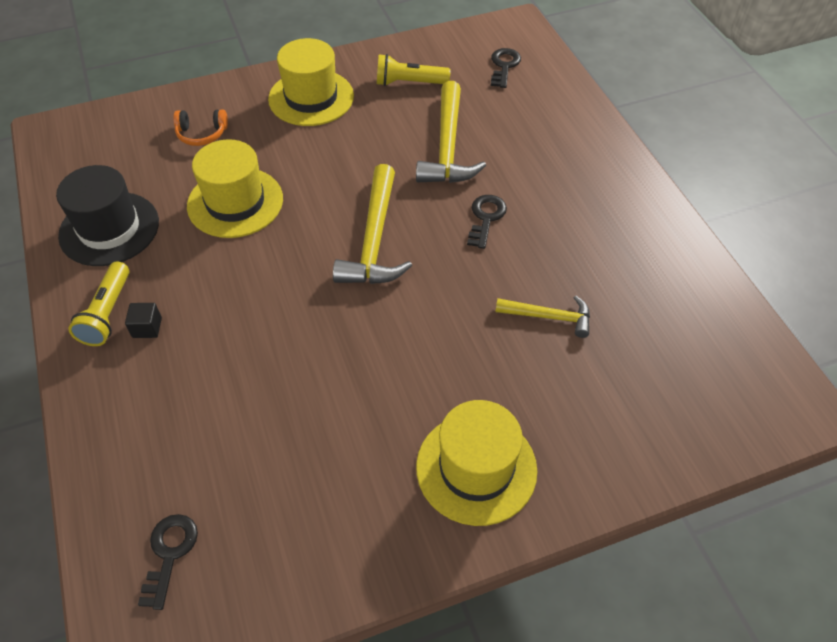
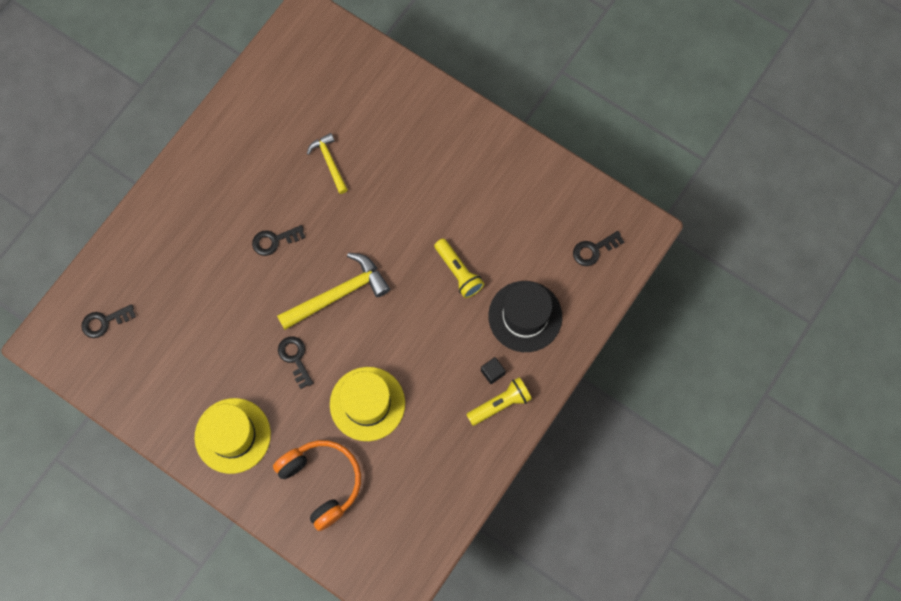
camera: 125 degrees left, 20 degrees up
black hat [56,165,159,266] -> black hat moved to [488,281,562,352]
orange headphones [173,109,228,146] -> orange headphones [273,440,361,531], size x1.86
yellow flashlight [377,54,450,86] -> yellow flashlight moved to [434,239,484,298]
yellow hammer [416,81,486,183] -> none
yellow hat [416,400,537,526] -> none
none -> black key [278,336,313,389]

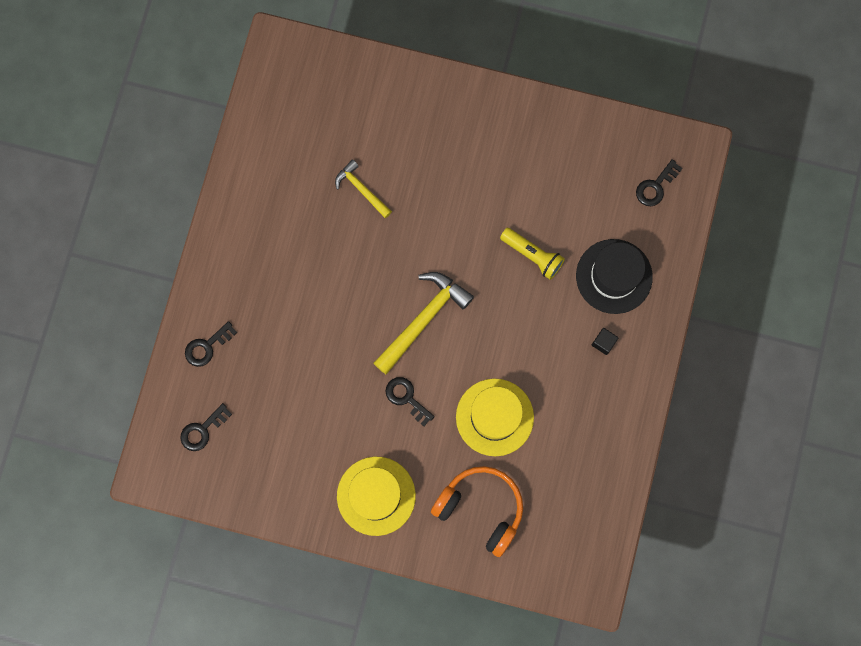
camera: 20 degrees left, 5 degrees up
black key [252,225,306,256] -> black key moved to [185,321,237,367]
yellow flashlight [466,377,532,426] -> none

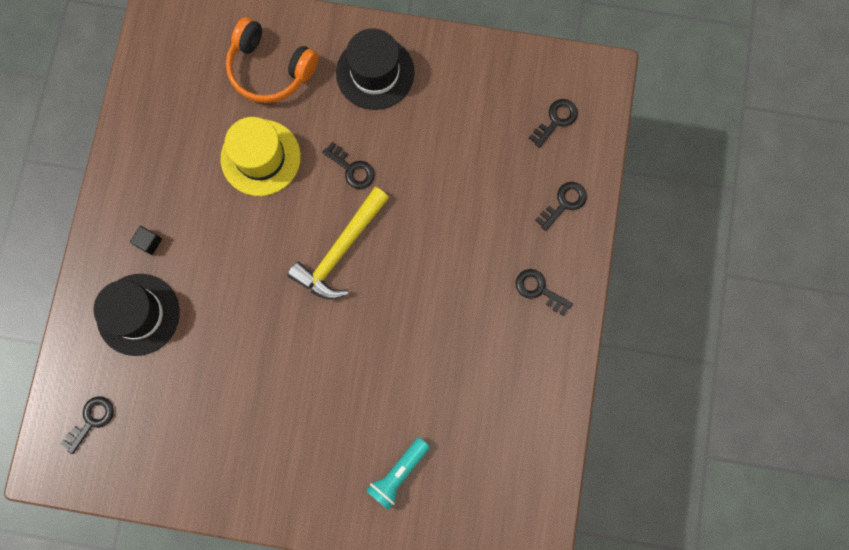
camera: 175 degrees right, 0 degrees up
yellow hammer [335,159,392,218] -> none
yellow hat [337,457,416,536] -> black hat [336,28,414,110]
yellow flashlight [500,228,565,280] -> none
none -> turquoise flashlight [366,438,430,510]
none -> black key [516,269,573,316]

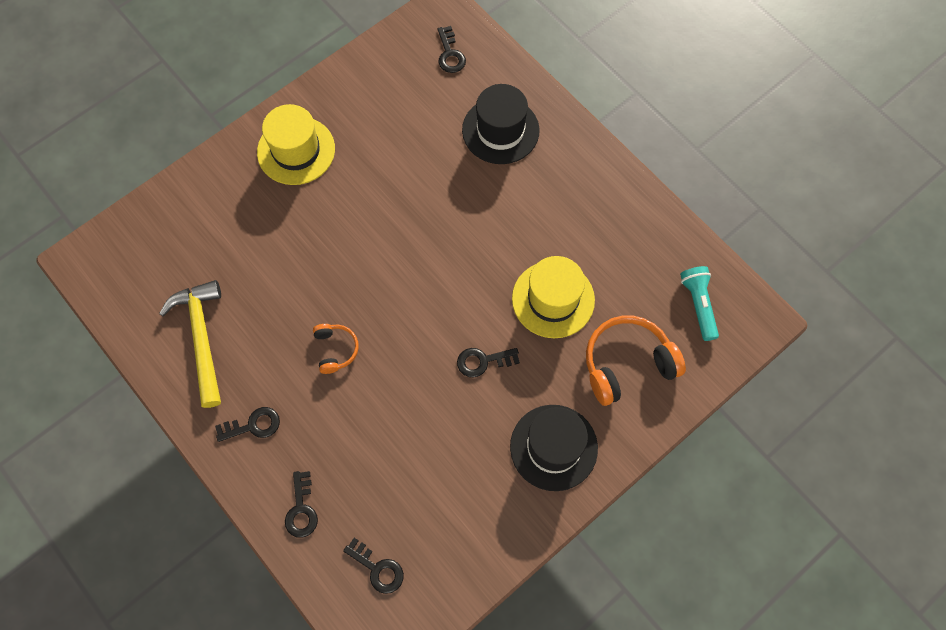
camera: 130 degrees right, 10 degrees down
black cube [130,226,162,255] -> none
yellow hammer [287,187,389,300] -> yellow hammer moved to [159,280,221,408]
turquoise flashlight [366,438,430,510] -> turquoise flashlight moved to [680,266,719,341]
black key [529,99,578,148] -> black key turned 45 degrees counterclockwise [343,538,404,594]
none -> yellow hat [257,104,335,185]
none -> orange headphones [313,324,359,374]

